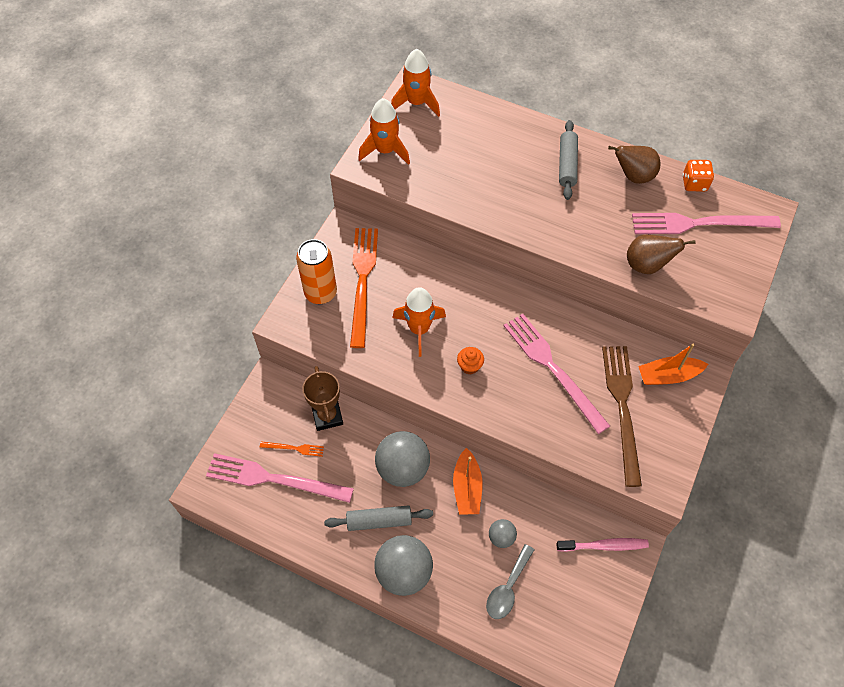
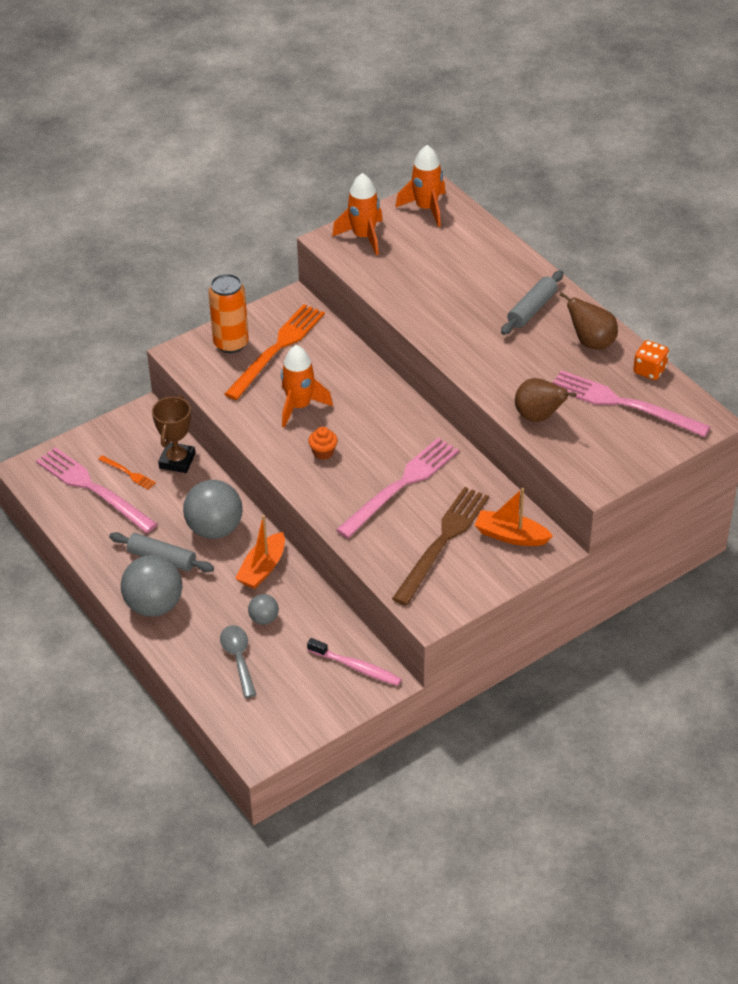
camera: 30 degrees right, 15 degrees down
grey spoon [486,544,534,619] -> grey spoon turned 105 degrees clockwise [220,625,256,698]
pink fork [503,314,610,434] -> pink fork turned 45 degrees clockwise [336,438,459,538]

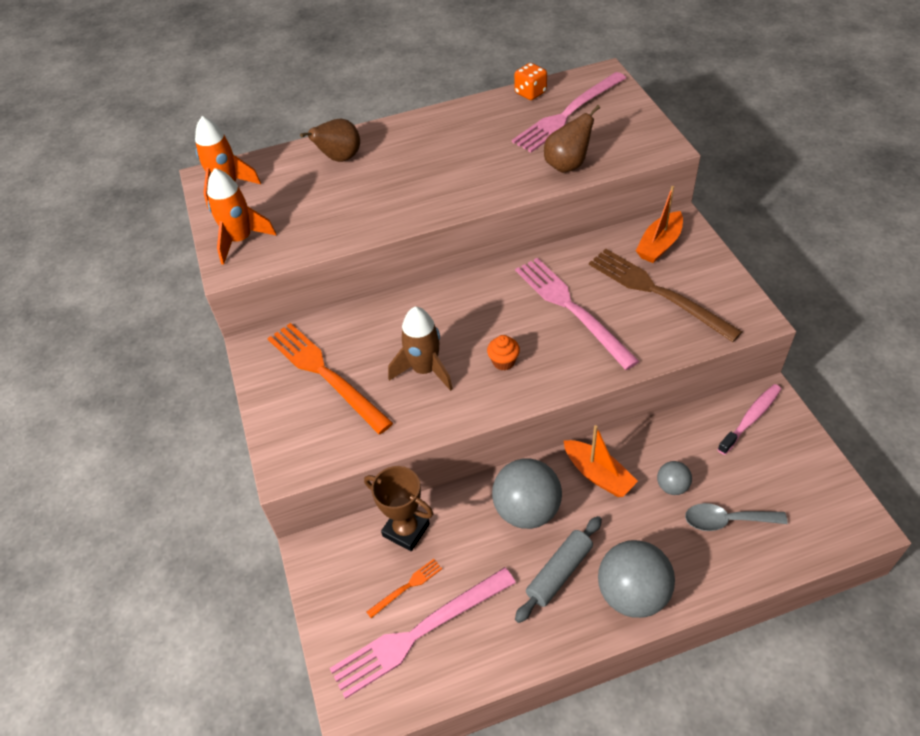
camera: 70 degrees left, 5 degrees up
orange can [208,274,249,353] -> none
orange rocket [281,345,333,428] -> brown rocket [388,307,453,391]
grey rolling pin [501,270,564,335] -> none
brown pear [559,292,618,350] -> brown pear moved to [300,119,360,162]

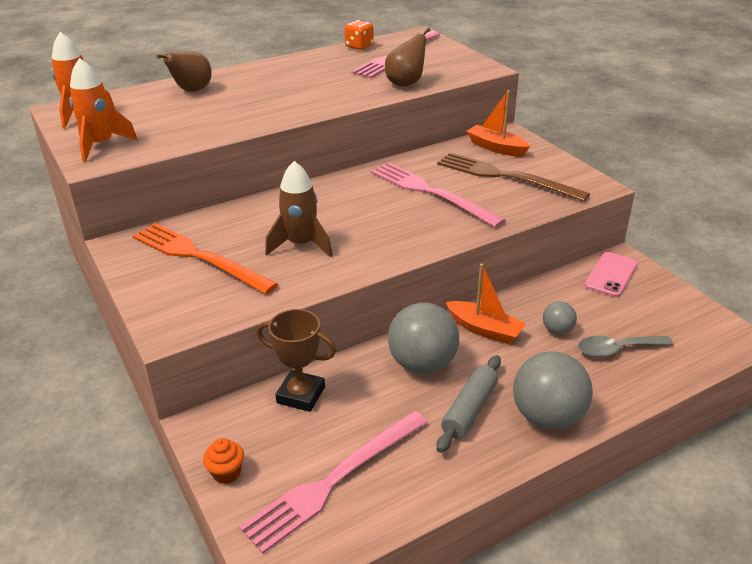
camera: 15 degrees left, 15 degrees down
orange fork [367,559,442,618] -> none
orange cupcake [487,335,520,370] -> orange cupcake moved to [203,438,244,484]
orange boat [636,186,683,263] -> orange boat turned 105 degrees clockwise [466,90,530,157]
pink toothbrush [717,384,781,455] -> pink phone [584,252,638,297]

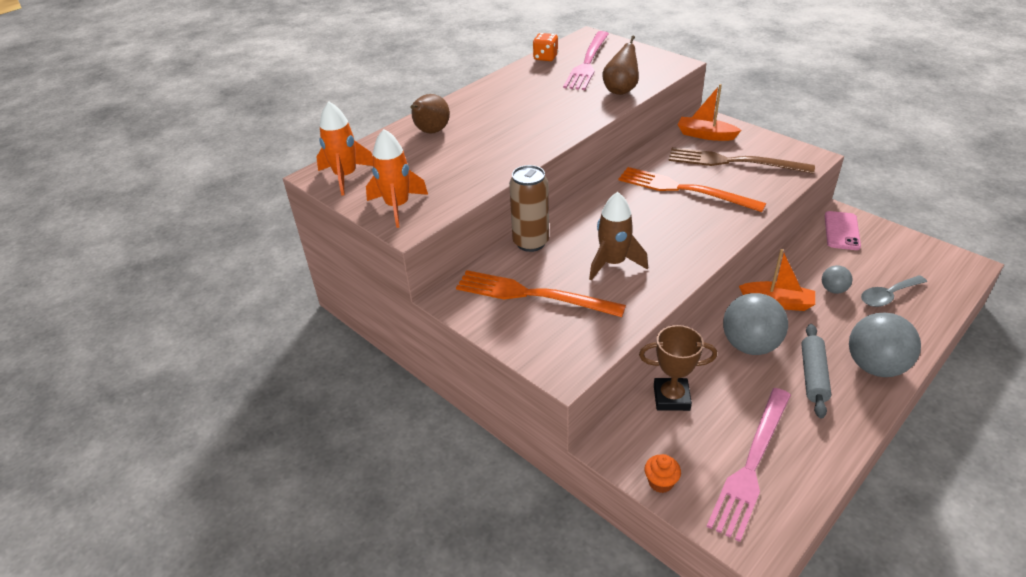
camera: 15 degrees left, 5 degrees up
pink fork [371,162,506,228] -> orange fork [618,167,766,212]
none -> brown can [509,165,549,252]

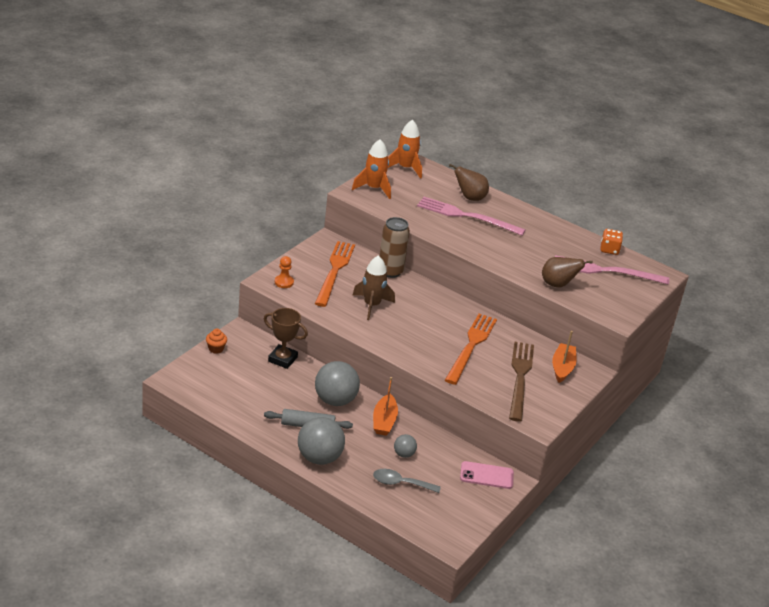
camera: 75 degrees right, 5 degrees down
brown trophy [639,325,717,411] -> brown trophy turned 60 degrees counterclockwise [264,308,308,369]
pink fork [706,388,791,542] -> pink fork moved to [417,197,526,236]
grey spoon [861,275,927,307] -> grey spoon turned 45 degrees counterclockwise [373,469,441,493]
none -> orange pawn [275,256,294,288]

